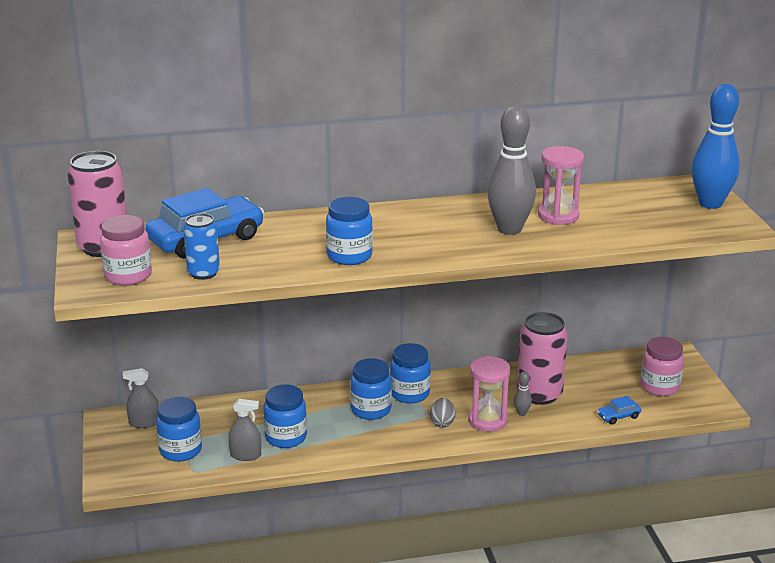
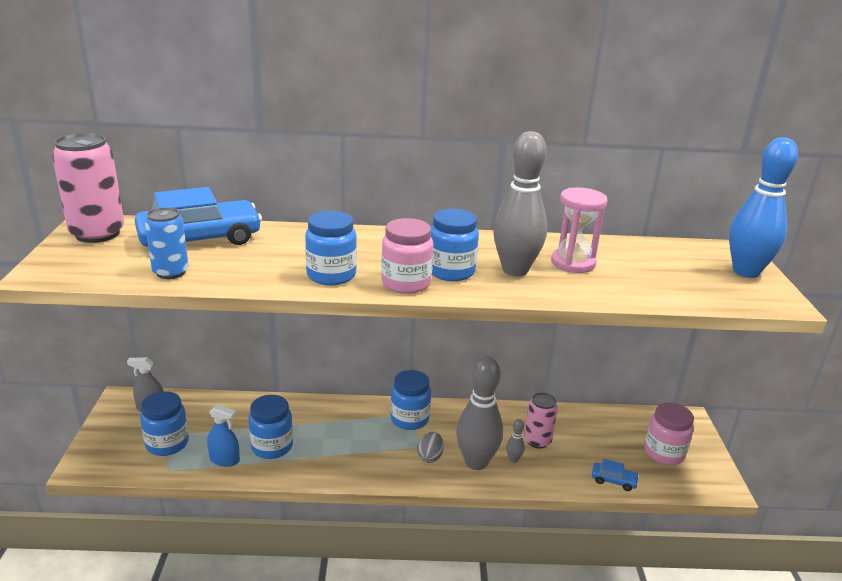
camera: 10 degrees right, 0 degrees up
pink jar [100,215,152,286] -> pink jar moved to [381,218,433,294]
grey spray bottle [228,399,261,461] -> blue spray bottle [207,405,240,467]
blue jar [350,358,392,420] -> blue jar moved to [431,209,479,281]
pink hourglass [468,356,510,432] -> grey bowling pin [456,356,503,470]
pink can [517,312,568,405] -> pink can [524,392,558,449], size x0.61
blue car [597,396,641,425] -> blue car turned 150 degrees counterclockwise [592,459,639,491]

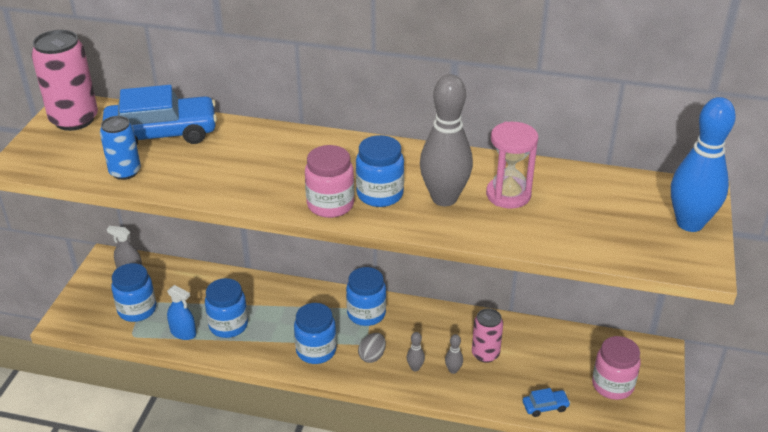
camera: 15 degrees right, 10 degrees up
blue jar [305,211,357,285] -> blue jar moved to [294,303,337,364]
grey bowling pin [456,356,503,470] -> grey bowling pin [407,332,425,371], size x0.40
blue car [592,459,639,491] -> blue car turned 45 degrees counterclockwise [523,388,571,417]

